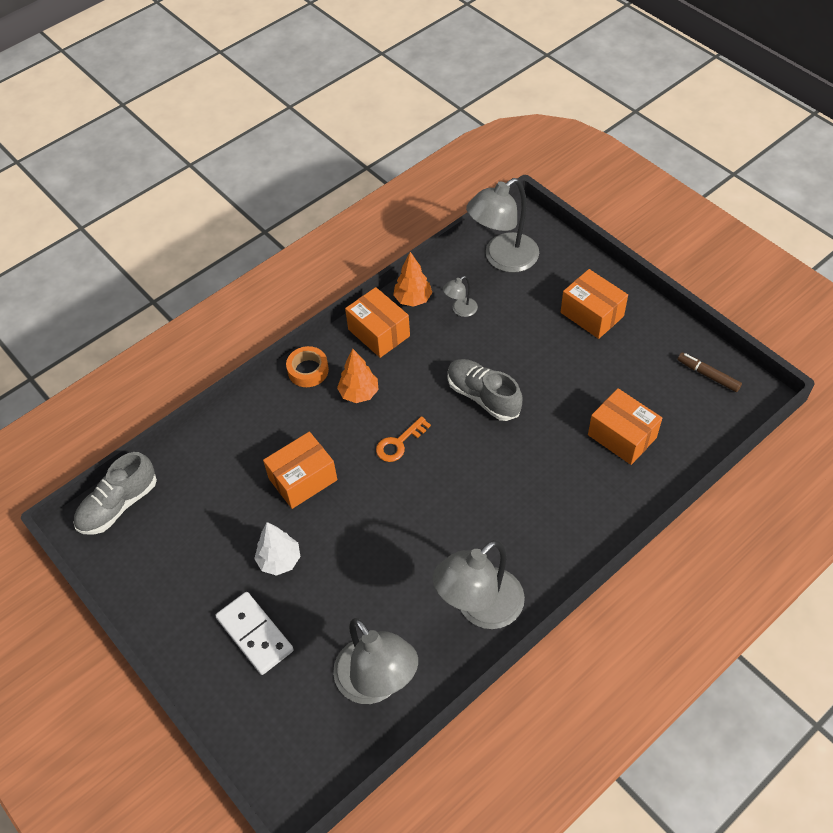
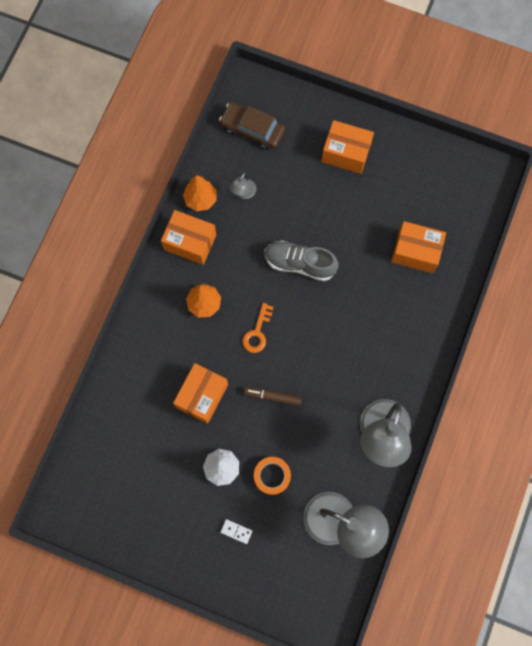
camera: 30 degrees left, 20 degrees up
grey shoe [74,452,157,535] -> none
white domino [215,592,294,675] -> white domino [220,519,252,544], size x0.47
orange tape [286,346,329,387] -> orange tape moved to [254,457,291,495]
grey lamp [466,178,539,273] -> brown car [219,102,285,150]
brown marker [678,352,742,392] -> brown marker moved to [244,387,302,406]

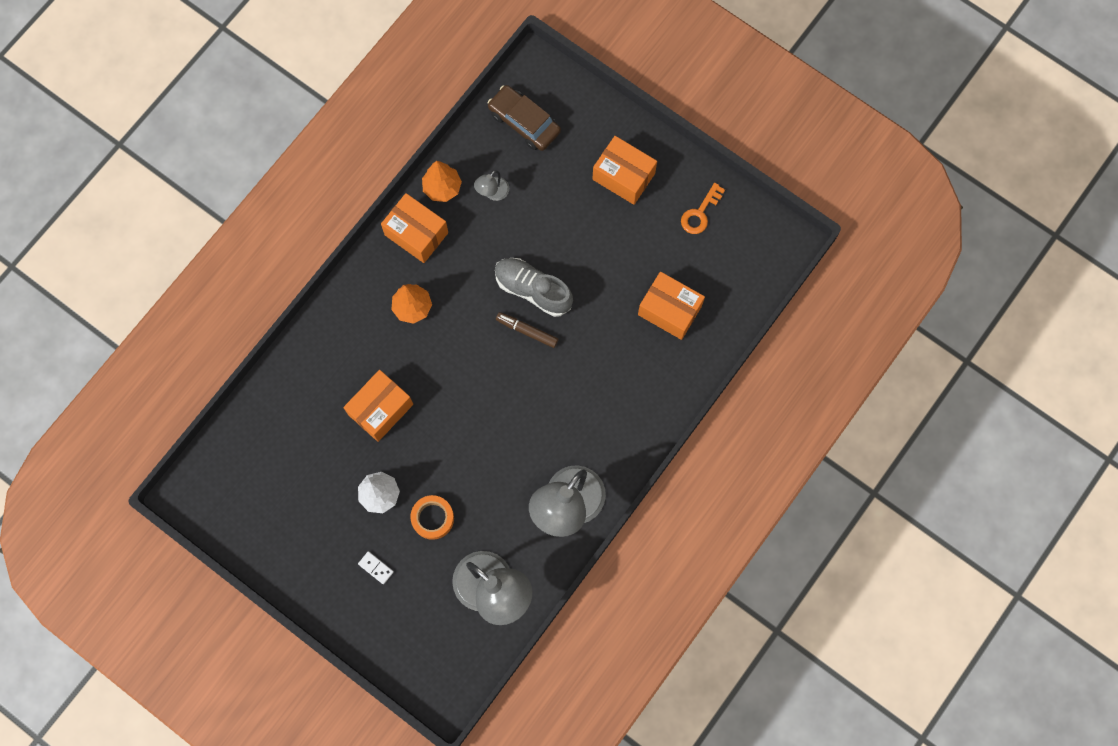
camera: 15 degrees right, 0 degrees up
orange key [242,303,274,353] -> orange key moved to [681,183,725,234]
brown marker [244,387,302,406] -> brown marker moved to [496,312,558,348]

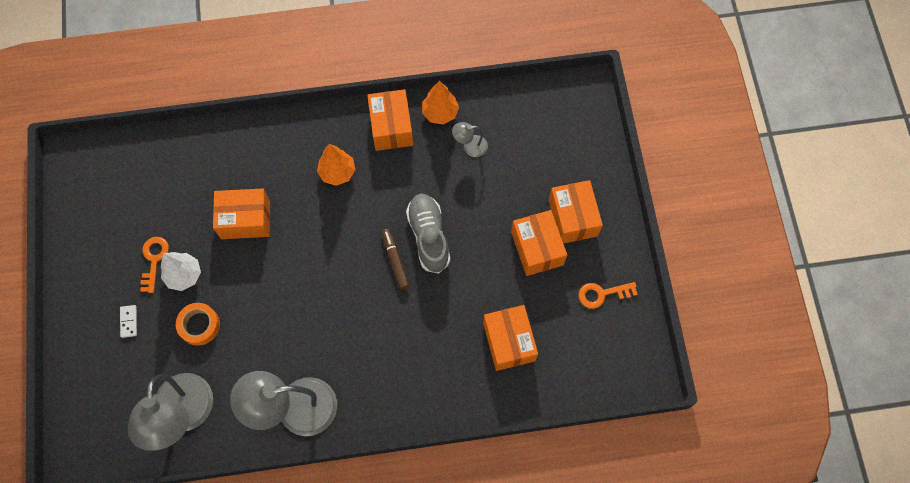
camera: 45 degrees right, 5 degrees down
brown car [488,85,561,151] -> none
none -> orange key [140,237,169,293]
none -> orange box [511,210,567,276]

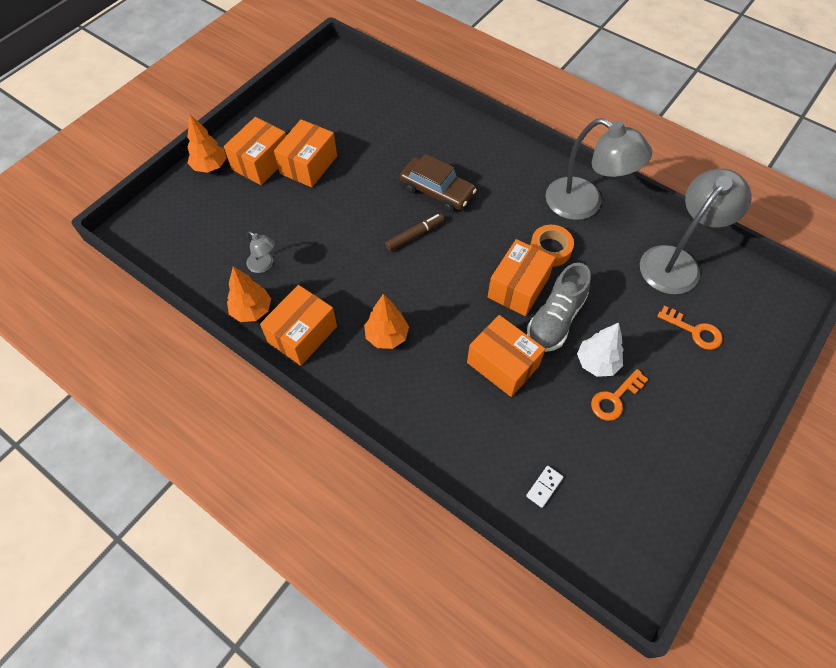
camera: 135 degrees left, 10 degrees down
white domino [120,305,137,338] -> white domino moved to [526,466,563,508]
orange tape [176,303,220,346] -> orange tape moved to [530,225,574,267]
brown marker [381,229,410,290] -> brown marker turned 150 degrees counterclockwise [385,214,444,251]
grey shoe [406,193,450,274] -> grey shoe moved to [527,263,591,352]
orange box [483,305,538,371] -> orange box moved to [488,239,555,316]
orange key [578,282,638,309] -> orange key moved to [657,306,723,350]
none -> orange tree [187,115,226,173]
none -> brown car [400,154,477,212]

